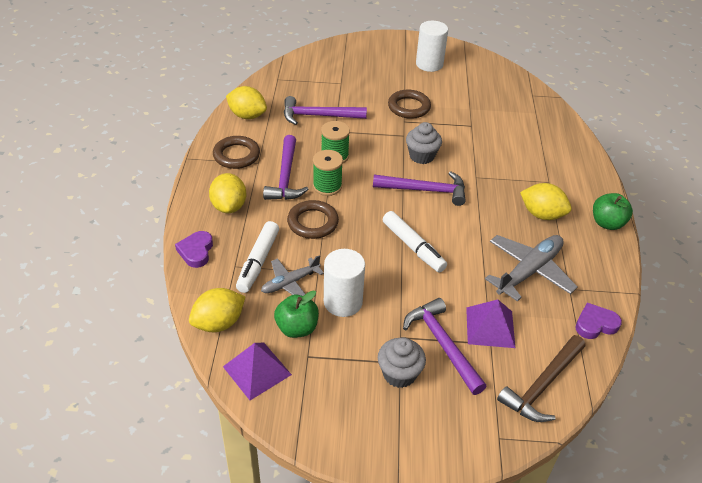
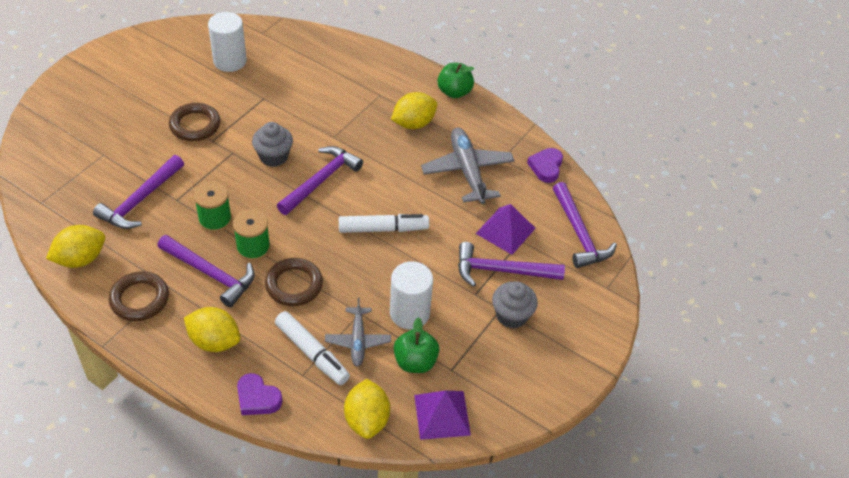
camera: 60 degrees left, 5 degrees up
white cylinder [416,21,448,72] -> white cylinder moved to [208,12,247,72]
brown hammer [497,335,586,422] -> purple hammer [553,182,617,268]

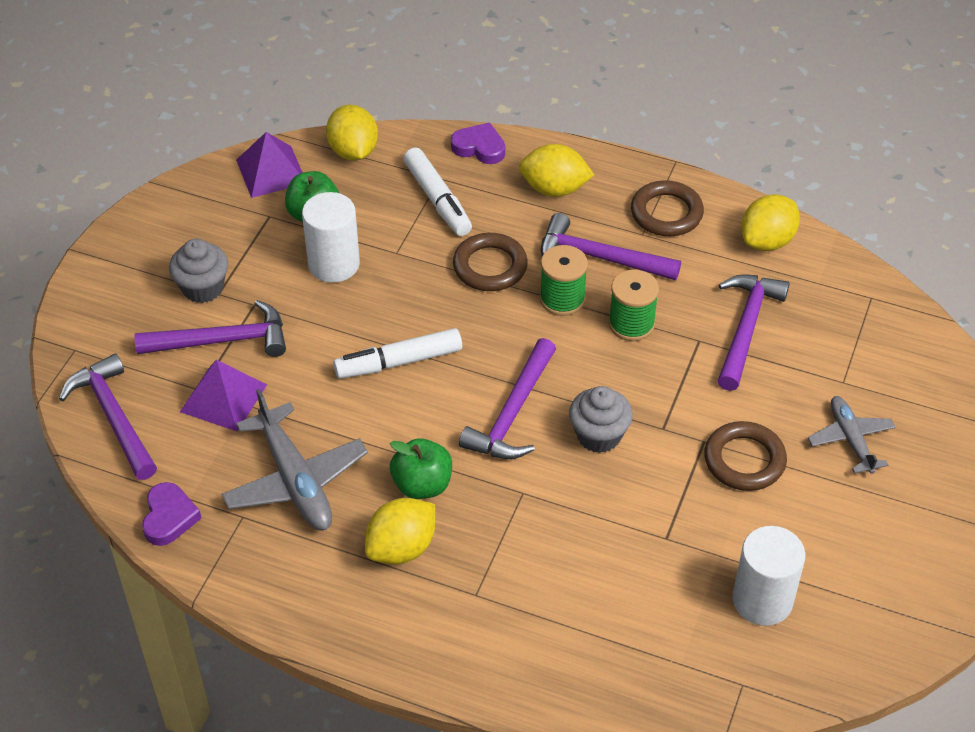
camera: 170 degrees right, 0 degrees up
white marker [275,311,350,385] -> white marker turned 150 degrees counterclockwise [403,147,472,236]
grey plane [325,298,391,367] -> grey plane moved to [808,396,896,474]
green apple [438,63,474,98] -> green apple moved to [390,438,452,499]

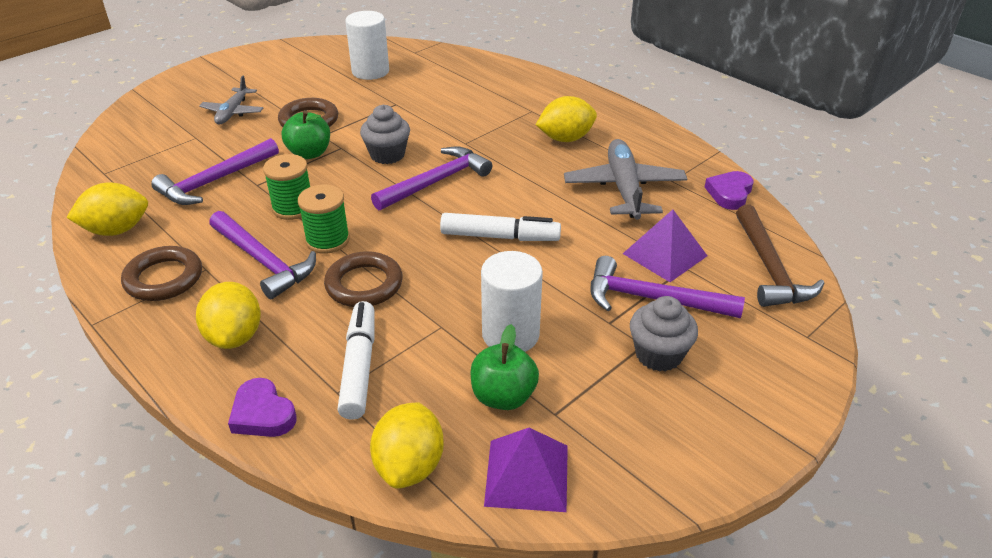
camera: 155 degrees left, 10 degrees down
purple hammer [59,353,157,480] -> brown hammer [736,204,825,307]
green apple [390,438,452,499] -> green apple moved to [282,110,330,159]
yellow lemon [519,144,594,197] -> yellow lemon turned 45 degrees clockwise [196,282,261,349]

